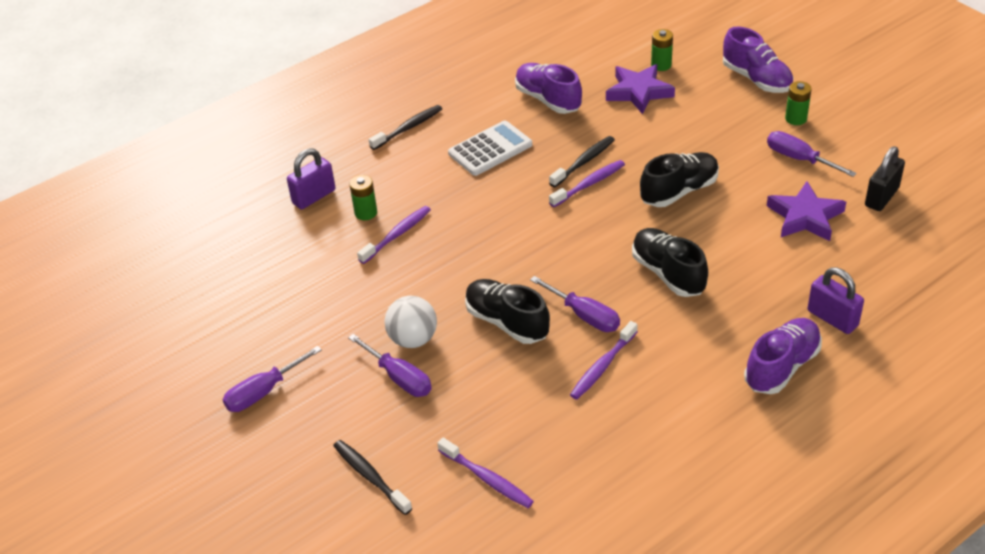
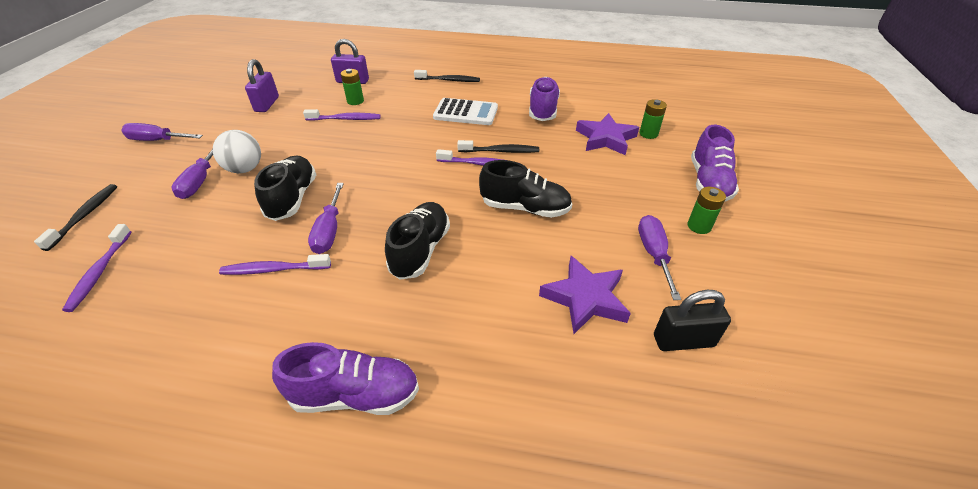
camera: 45 degrees right, 0 degrees up
purple padlock [808,268,864,334] -> purple padlock moved to [245,59,279,112]

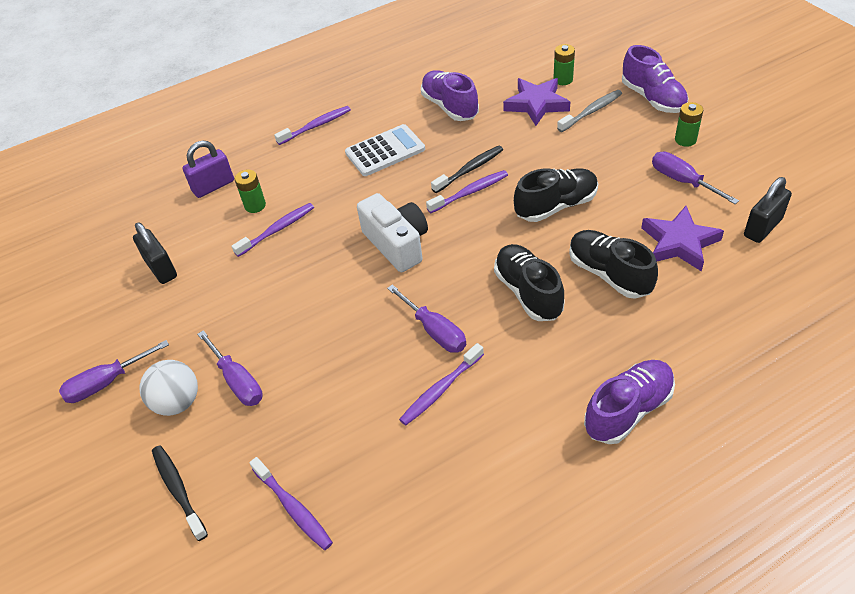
camera: 35 degrees left, 5 degrees up
white ball [213,130,261,173] -> white ball moved to [140,360,198,416]
purple padlock [245,59,279,112] -> black padlock [133,223,177,284]
black shoe [254,156,316,221] -> black shoe moved to [569,230,658,299]
black toothbrush [414,70,480,82] -> purple toothbrush [274,106,351,145]
none -> white camera [357,193,428,272]
none -> grey toothbrush [557,90,622,132]

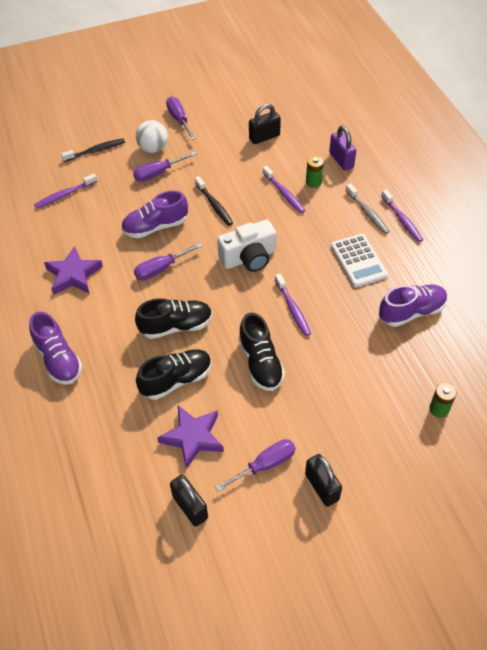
camera: 95 degrees right, 5 degrees up
purple toothbrush [399,343,484,425] -> none
black toothbrush [431,146,503,193] -> black toothbrush moved to [195,176,233,226]
purple star [503,78,570,126] -> purple star moved to [44,246,103,295]
grey toothbrush [557,90,622,132] -> grey toothbrush moved to [345,183,390,234]
purple shoe [622,45,689,113] -> purple shoe moved to [121,190,188,238]
green battery [675,102,703,147] -> black padlock [305,454,342,507]

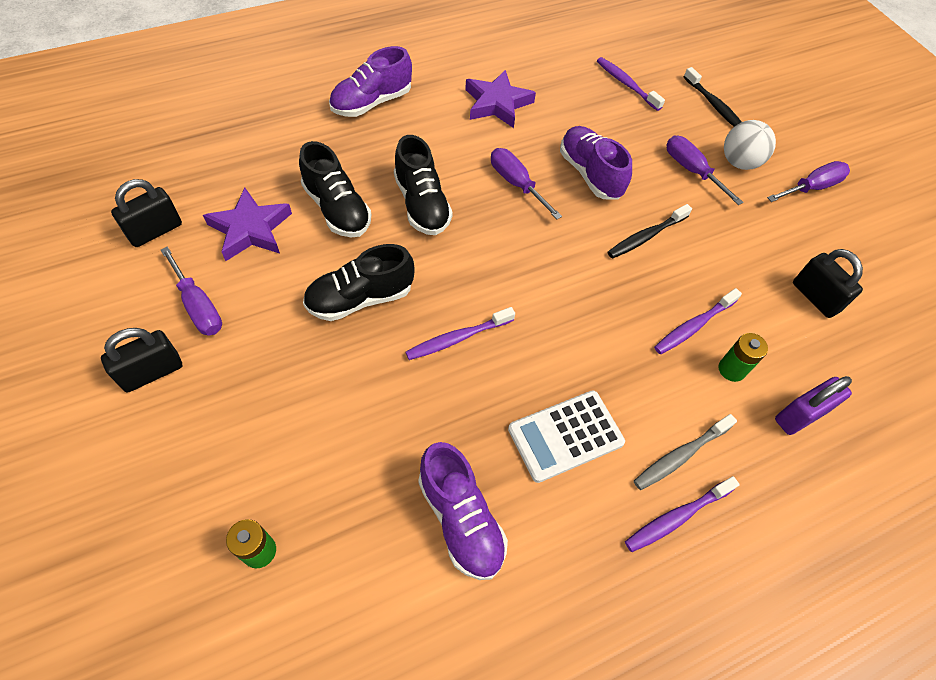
camera: 80 degrees right, 5 degrees up
white camera [217,220,276,272] -> none

